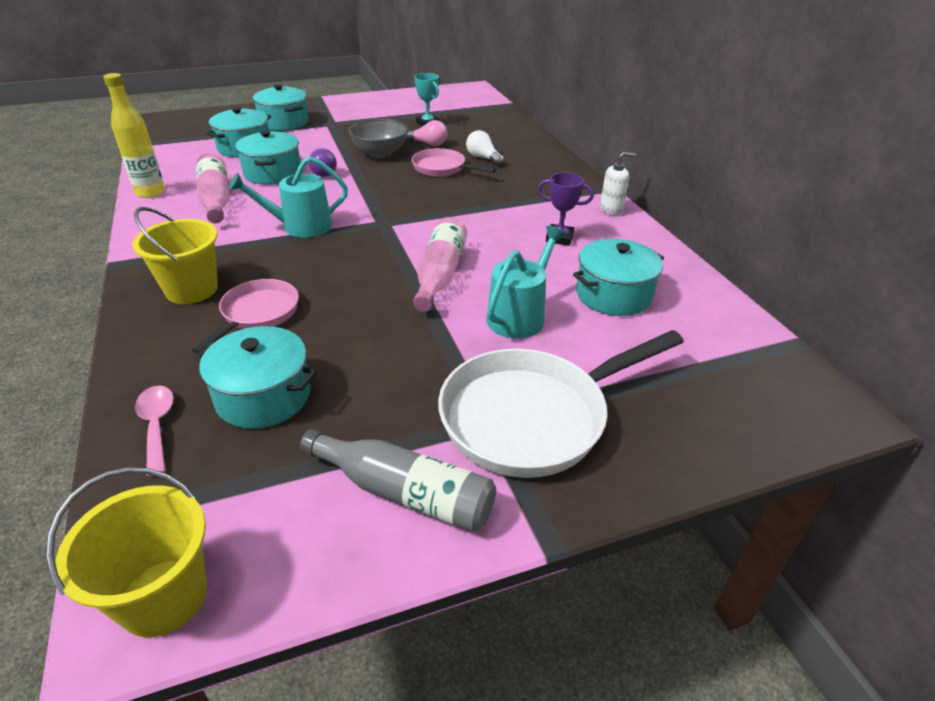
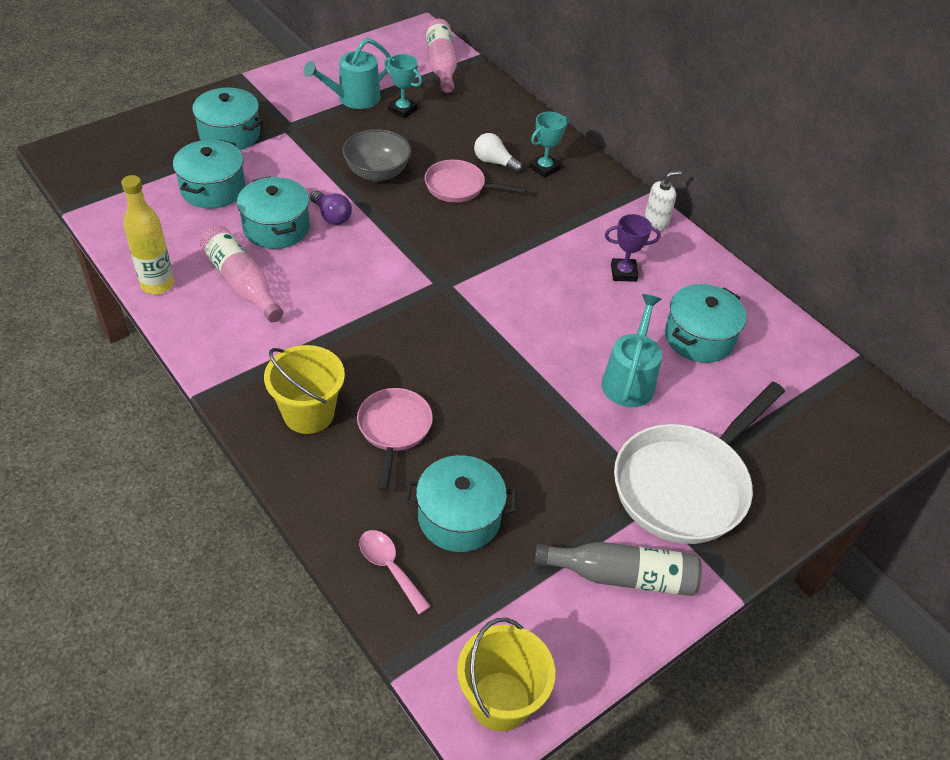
camera: 20 degrees left, 10 degrees up
turquoise watering can [229,157,348,238] -> turquoise watering can moved to [304,38,391,109]
pink light bulb [405,120,448,146] -> none
pink bottle [413,217,467,312] -> pink bottle moved to [425,19,457,93]
none -> turquoise trophy [530,112,568,178]

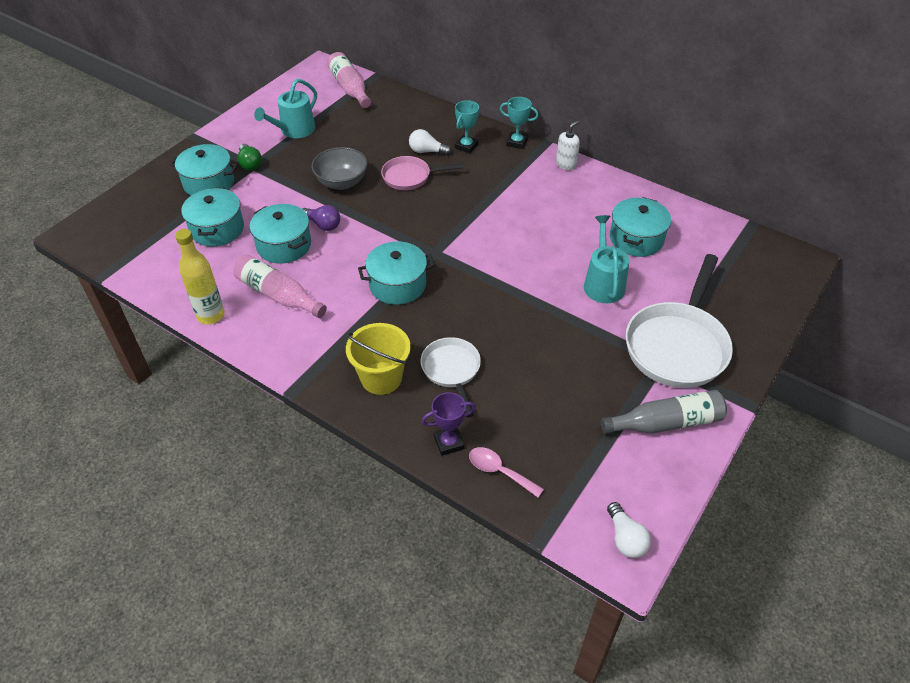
camera: 15 degrees left, 0 degrees up
pink pan [357,388,433,492] -> white pan [421,337,481,417]
turquoise trophy [384,54,422,119] -> turquoise trophy moved to [500,97,539,149]
turquoise pot [405,455,517,552] -> turquoise pot moved to [358,241,435,305]
yellow bucket [457,618,555,731] -> white light bulb [607,502,651,558]
purple trophy [605,214,661,282] -> purple trophy moved to [422,392,476,456]
none -> green light bulb [237,144,262,171]

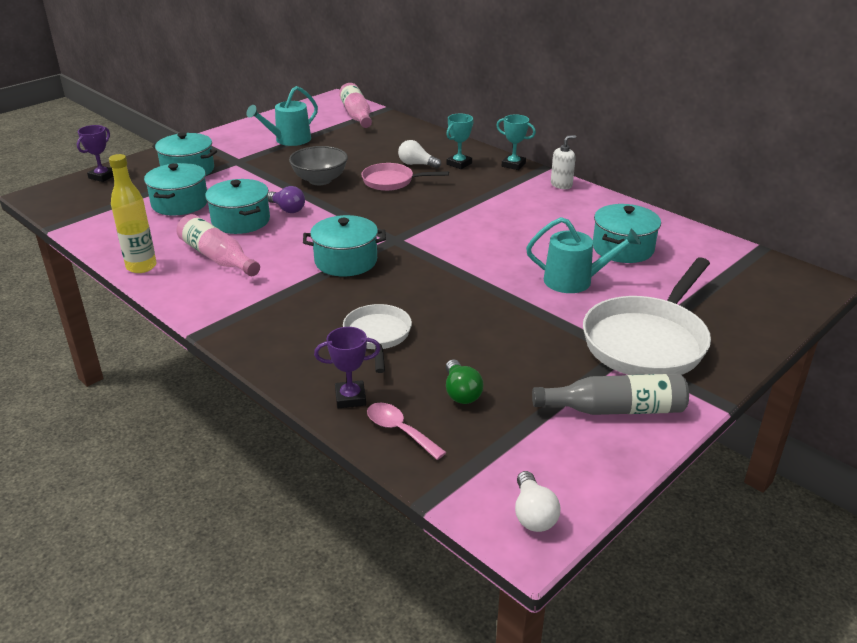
camera: 10 degrees right, 15 degrees down
green light bulb [237,144,262,171] -> green light bulb moved to [446,359,484,404]
yellow bucket [346,323,411,395] -> none
turquoise watering can [584,215,629,303] -> turquoise watering can turned 90 degrees clockwise [526,217,641,293]
none -> purple trophy [77,125,113,182]

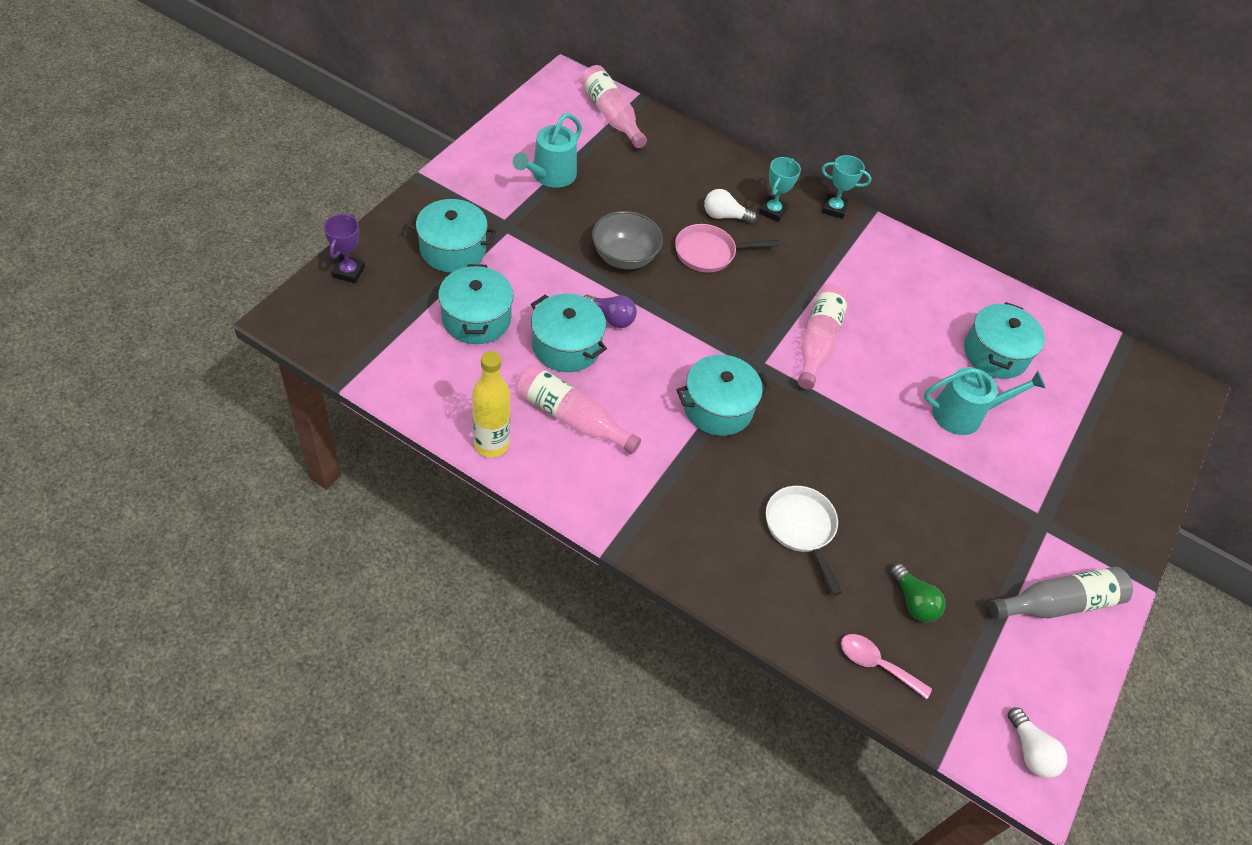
camera: 20 degrees left, 20 degrees up
purple trophy [314,327,381,408] -> none
white soap dispenser [551,135,576,189] -> none
white pan [583,257,711,375] -> none
none -> pink bottle [798,284,849,389]

